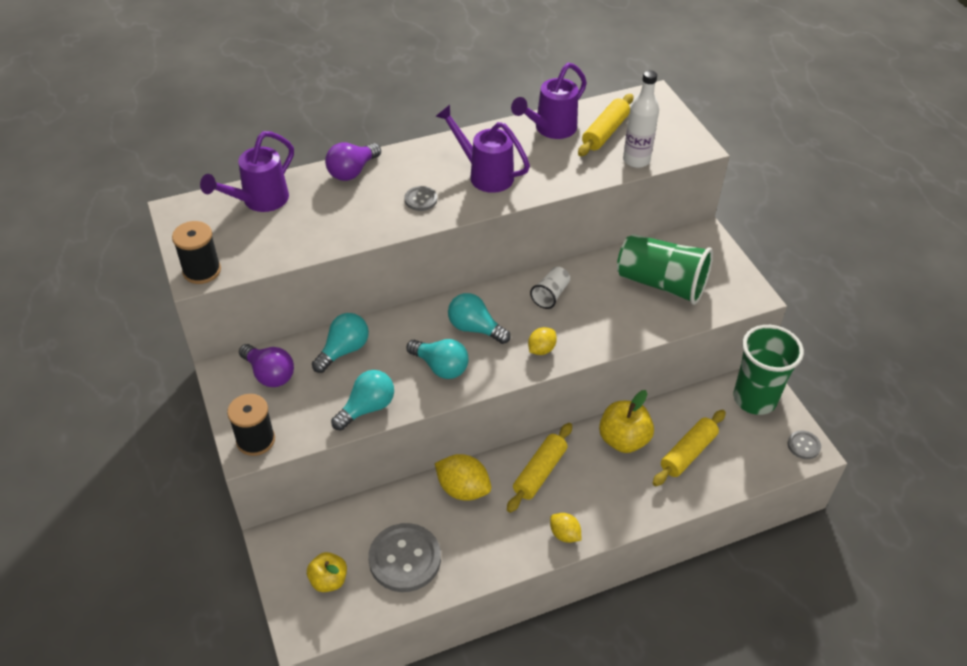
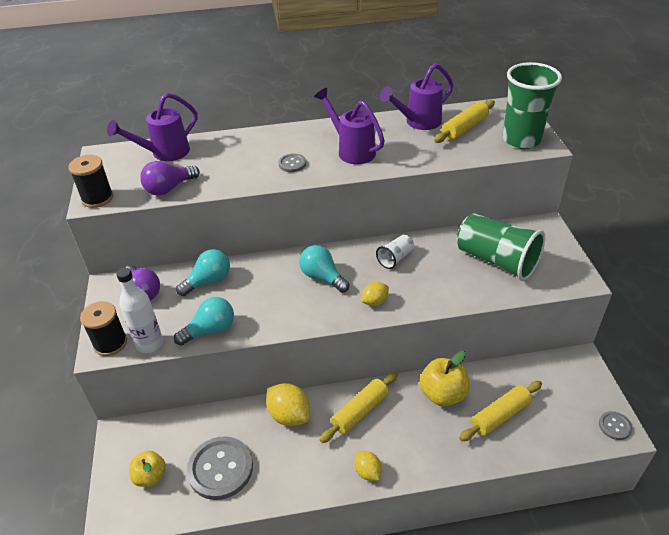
camera: 15 degrees right, 5 degrees down
purple light bulb [325,142,381,181] -> purple light bulb moved to [140,161,200,196]
turquoise light bulb [407,339,469,379] -> none
white bottle [623,70,659,168] -> white bottle moved to [116,268,163,353]
green cup [733,325,804,415] -> green cup moved to [503,62,562,149]

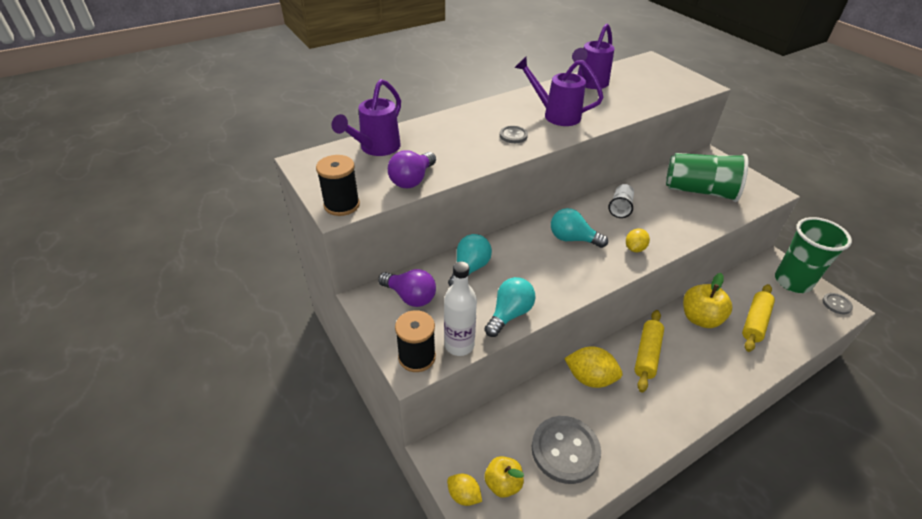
camera: 25 degrees left, 0 degrees up
yellow lemon [354,451,382,481] -> yellow lemon moved to [447,474,482,506]
yellow rolling pin [434,100,495,143] -> none
green cup [503,62,562,149] -> green cup moved to [775,217,852,293]

